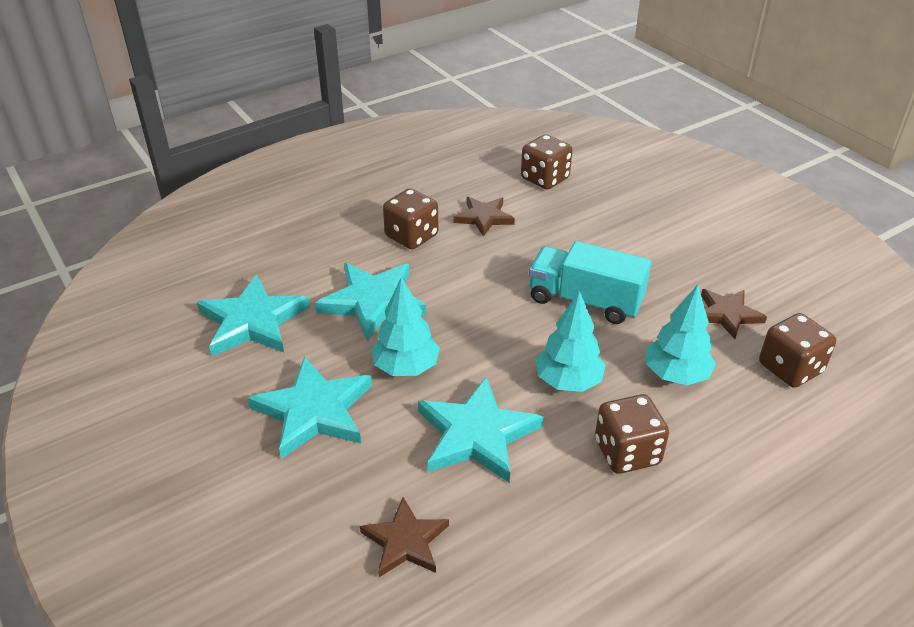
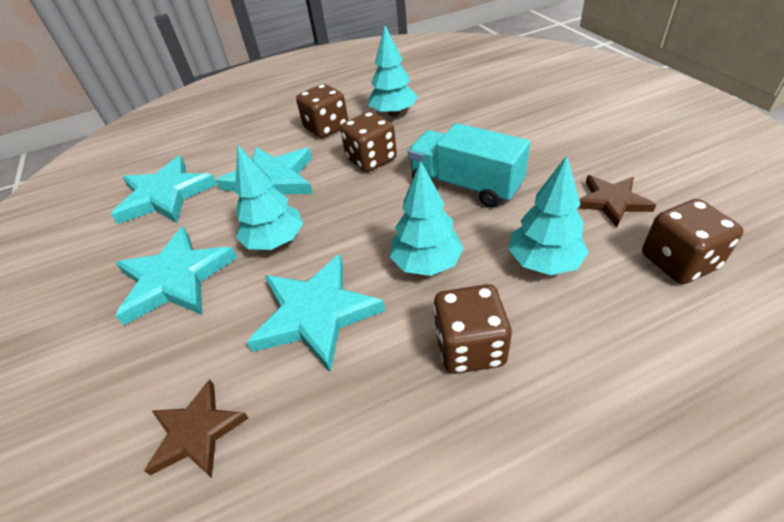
camera: 15 degrees right, 5 degrees up
brown star [454,197,515,237] -> turquoise tree [369,26,418,117]
brown dice [521,134,572,190] -> brown dice moved to [340,111,397,172]

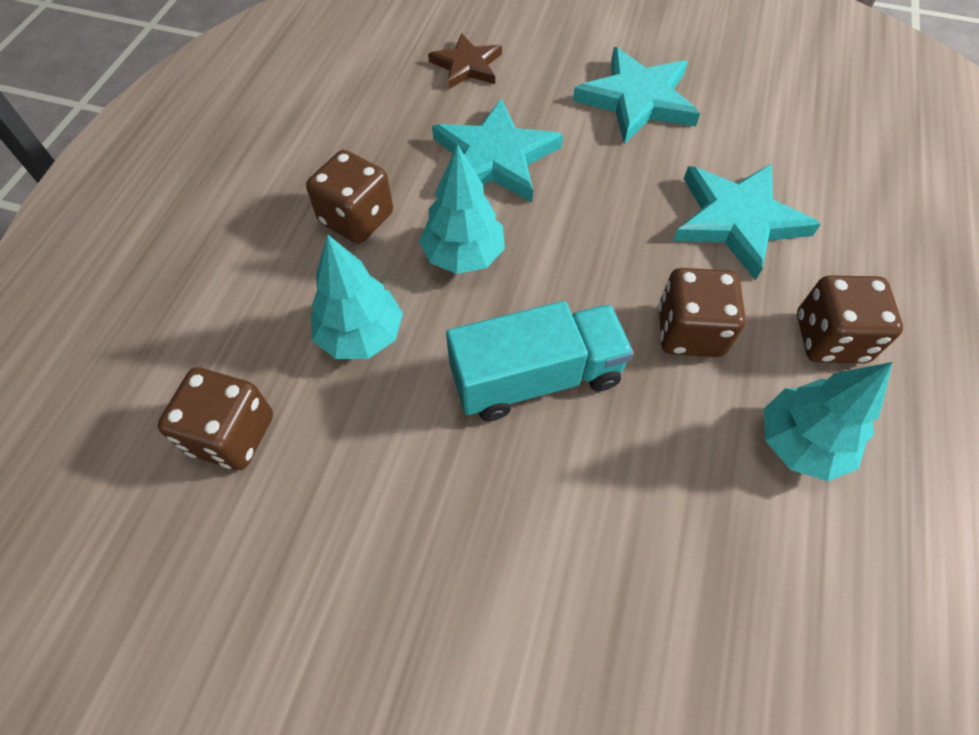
camera: 125 degrees right, 15 degrees up
turquoise star [111,156,217,224] -> none
turquoise tree [235,145,303,250] -> none
brown star [578,175,656,227] -> none

